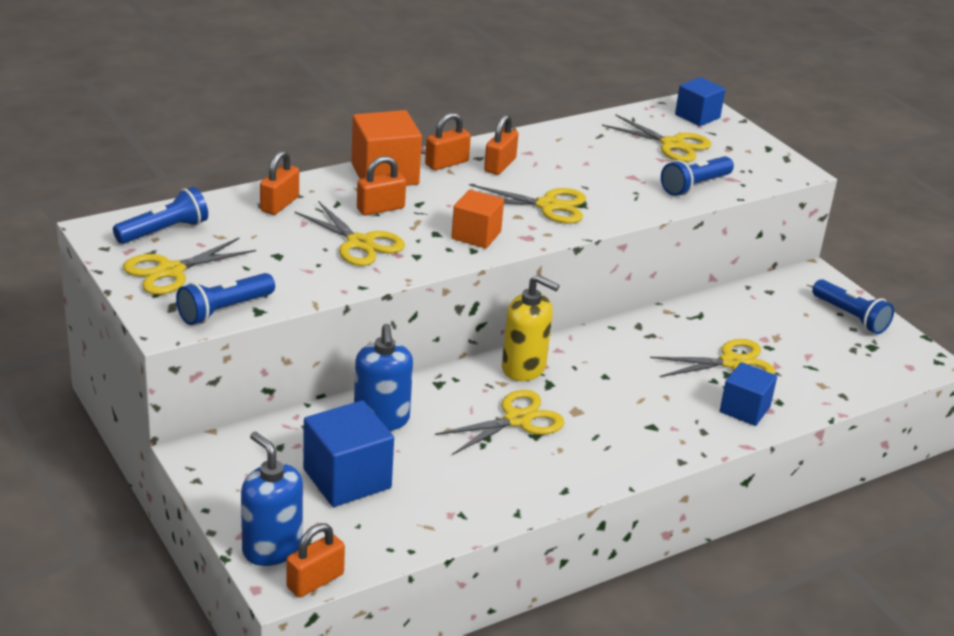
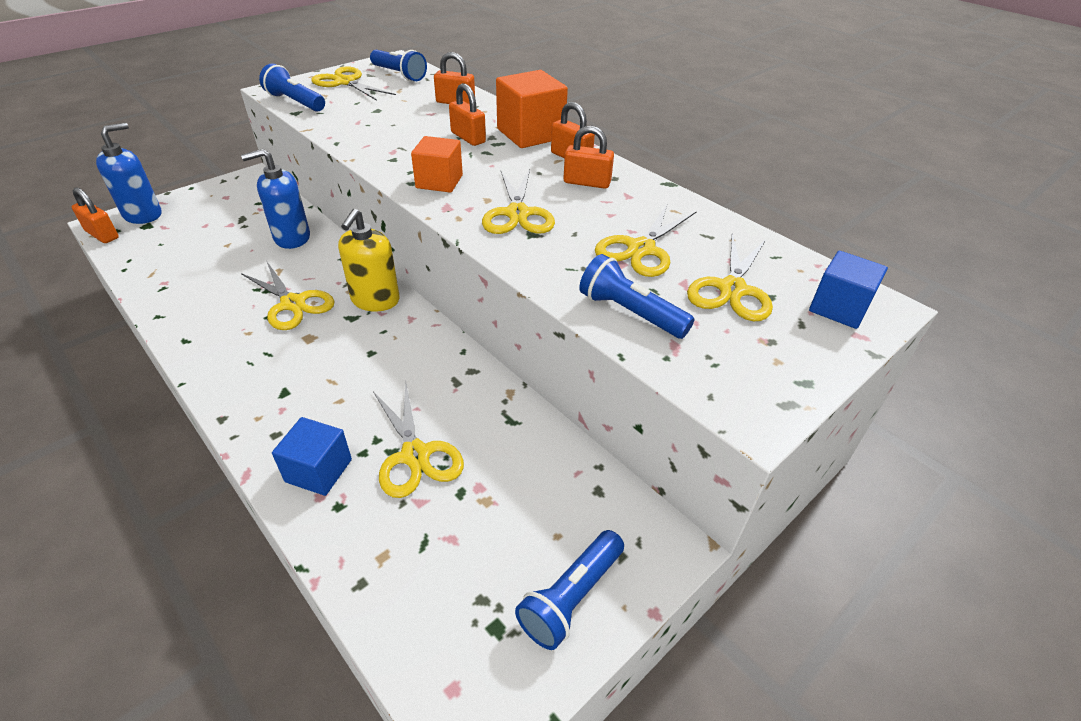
camera: 80 degrees right, 10 degrees up
yellow scissors [295,201,405,266] -> yellow scissors moved to [595,203,697,277]
blue cube [303,400,394,507] -> none

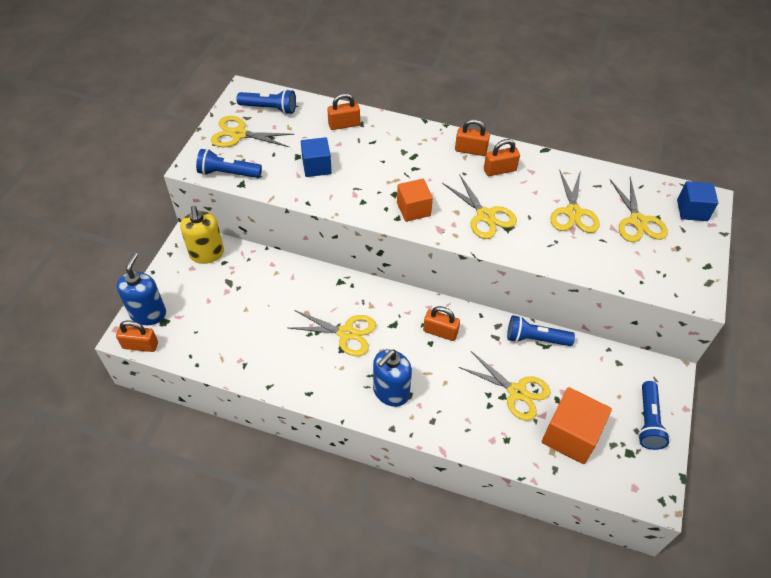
camera: 30 degrees left, 10 degrees up
blue soap dispenser [241,149,310,249] -> blue soap dispenser moved to [373,349,412,407]
blue cube [272,417,352,496] -> blue cube moved to [301,137,332,177]
yellow soap dispenser [338,209,400,312] -> yellow soap dispenser moved to [180,206,224,264]
orange padlock [449,83,486,146] -> orange padlock moved to [423,306,460,341]
orange cube [496,70,568,148] -> orange cube moved to [542,387,612,464]
blue flashlight [579,254,694,339] -> blue flashlight moved to [507,315,575,346]

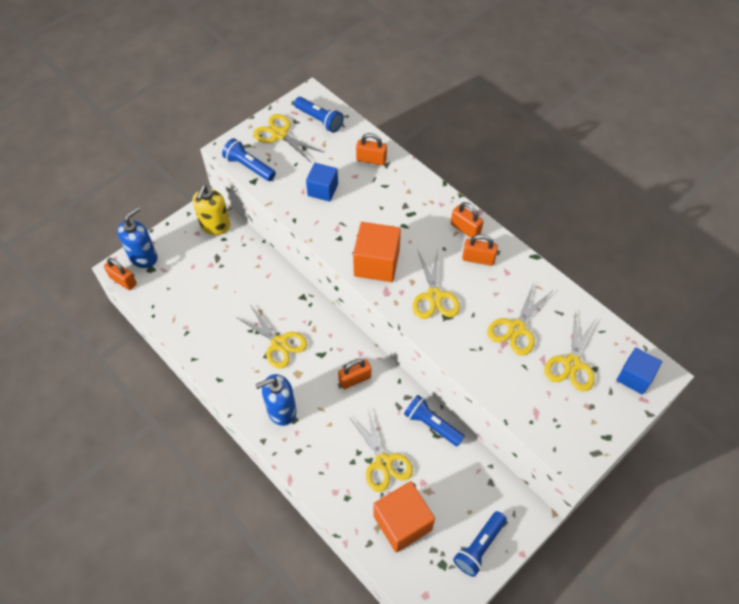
camera: 30 degrees right, 5 degrees up
orange cube [397,179,433,222] -> orange cube [353,222,401,282], size x1.53
orange padlock [423,306,460,341] -> orange padlock turned 75 degrees counterclockwise [338,359,371,389]

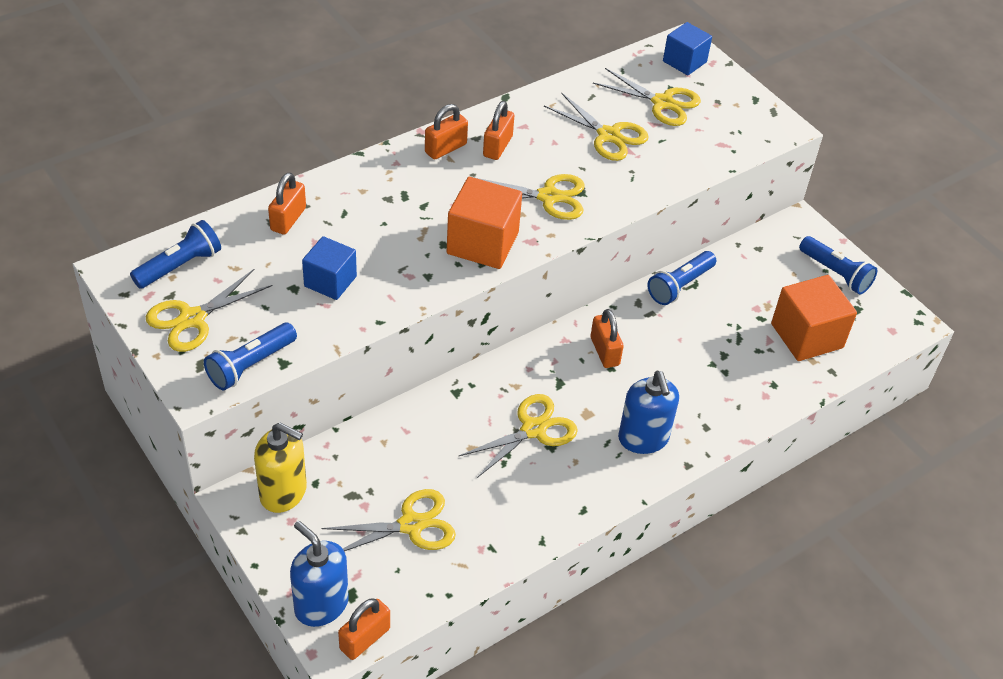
camera: 85 degrees left, 10 degrees down
yellow scissors [349,409,413,492] -> yellow scissors moved to [321,489,456,551]

